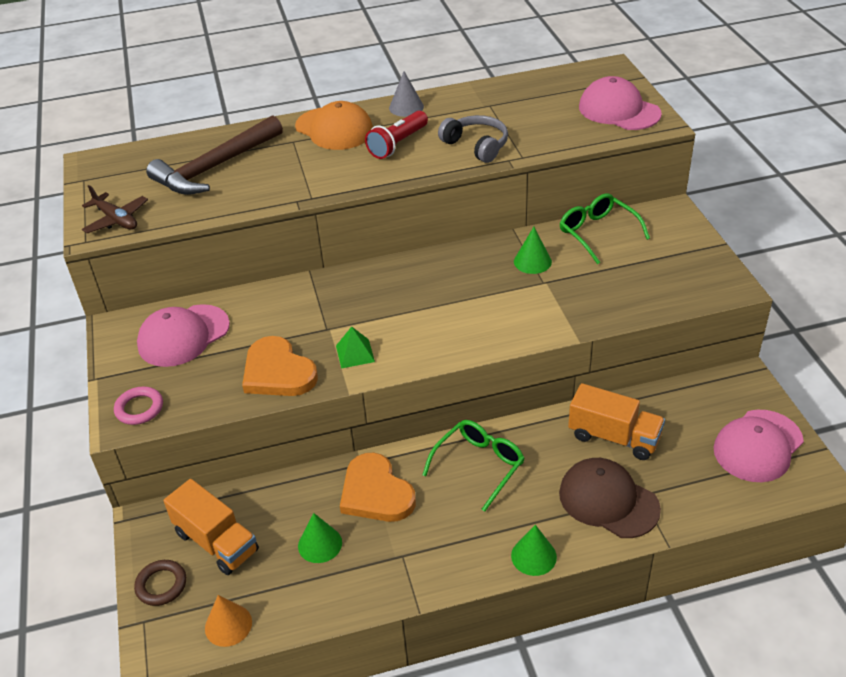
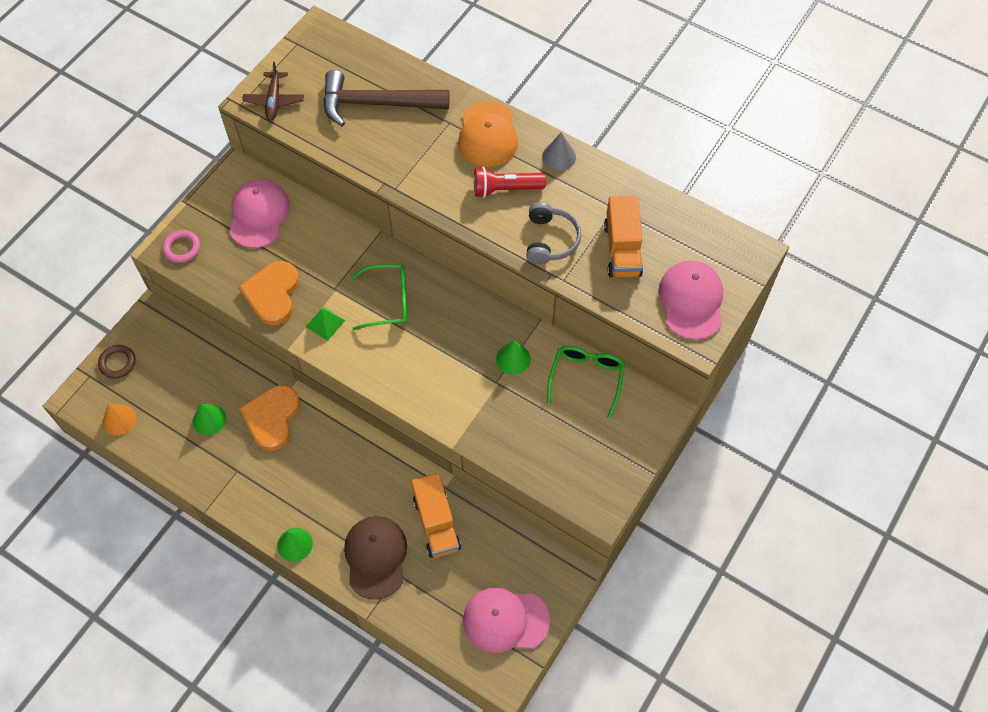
camera: 45 degrees right, 20 degrees up
pink cap [137,304,230,367] -> pink cap turned 90 degrees clockwise [229,179,290,248]
orange truck [163,479,259,575] -> orange truck moved to [604,196,643,277]
green glasses [422,420,525,511] -> green glasses moved to [351,264,408,331]

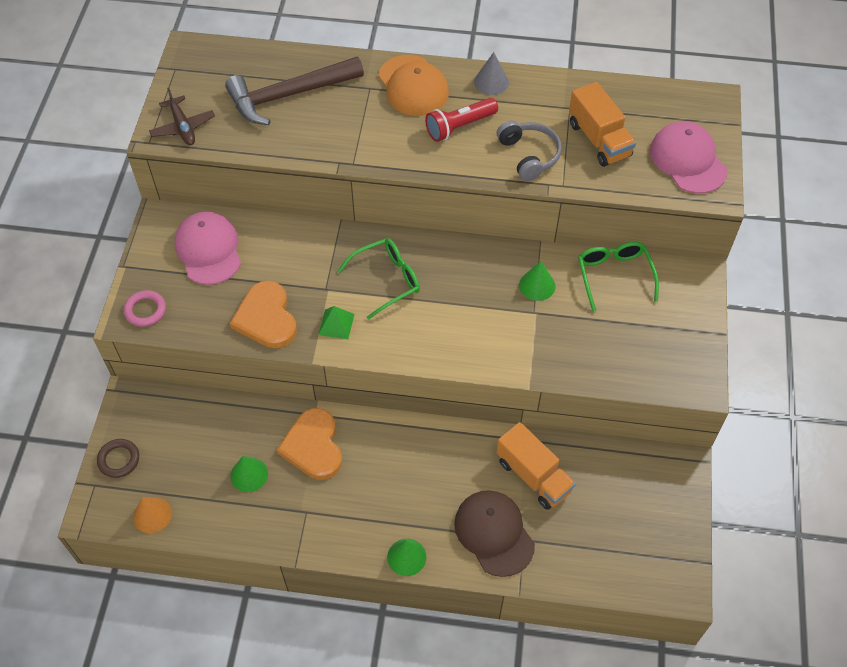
camera: 25 degrees left, 5 degrees down
pink cap [463,587,550,653] -> none

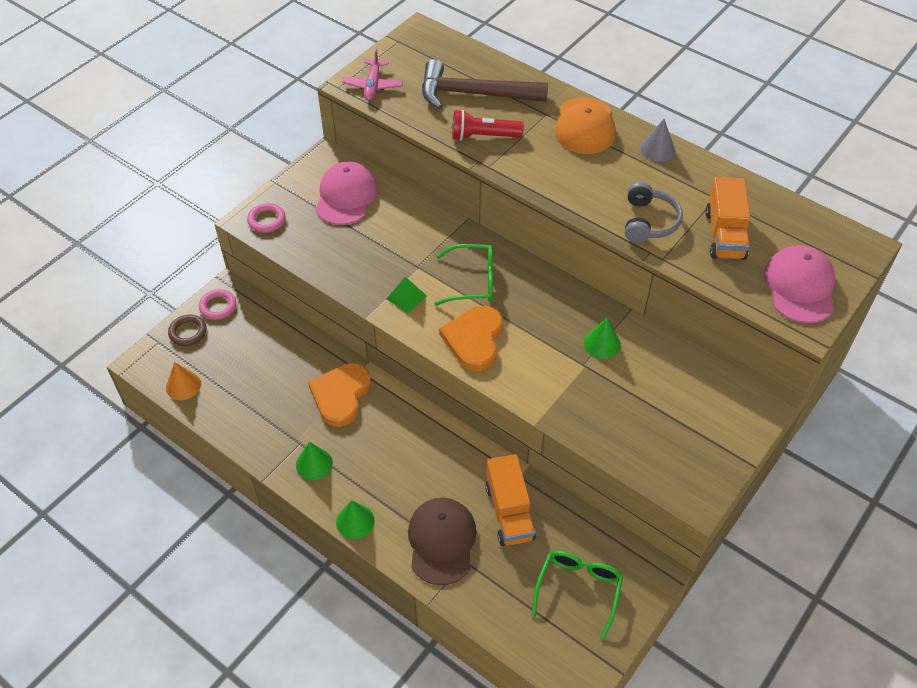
camera: 30 degrees right, 5 degrees down
brown plane [149,88,215,145] -> pink plane [342,49,403,101]
orange heart [230,281,297,348] -> orange heart moved to [439,306,503,371]
green cone [230,456,268,492] -> green cone moved to [296,442,333,480]
red flashlight [425,98,498,142] -> red flashlight moved to [452,110,524,141]
green glasses [578,241,659,312] -> green glasses moved to [531,551,623,640]
none -> pink ring [199,289,236,320]

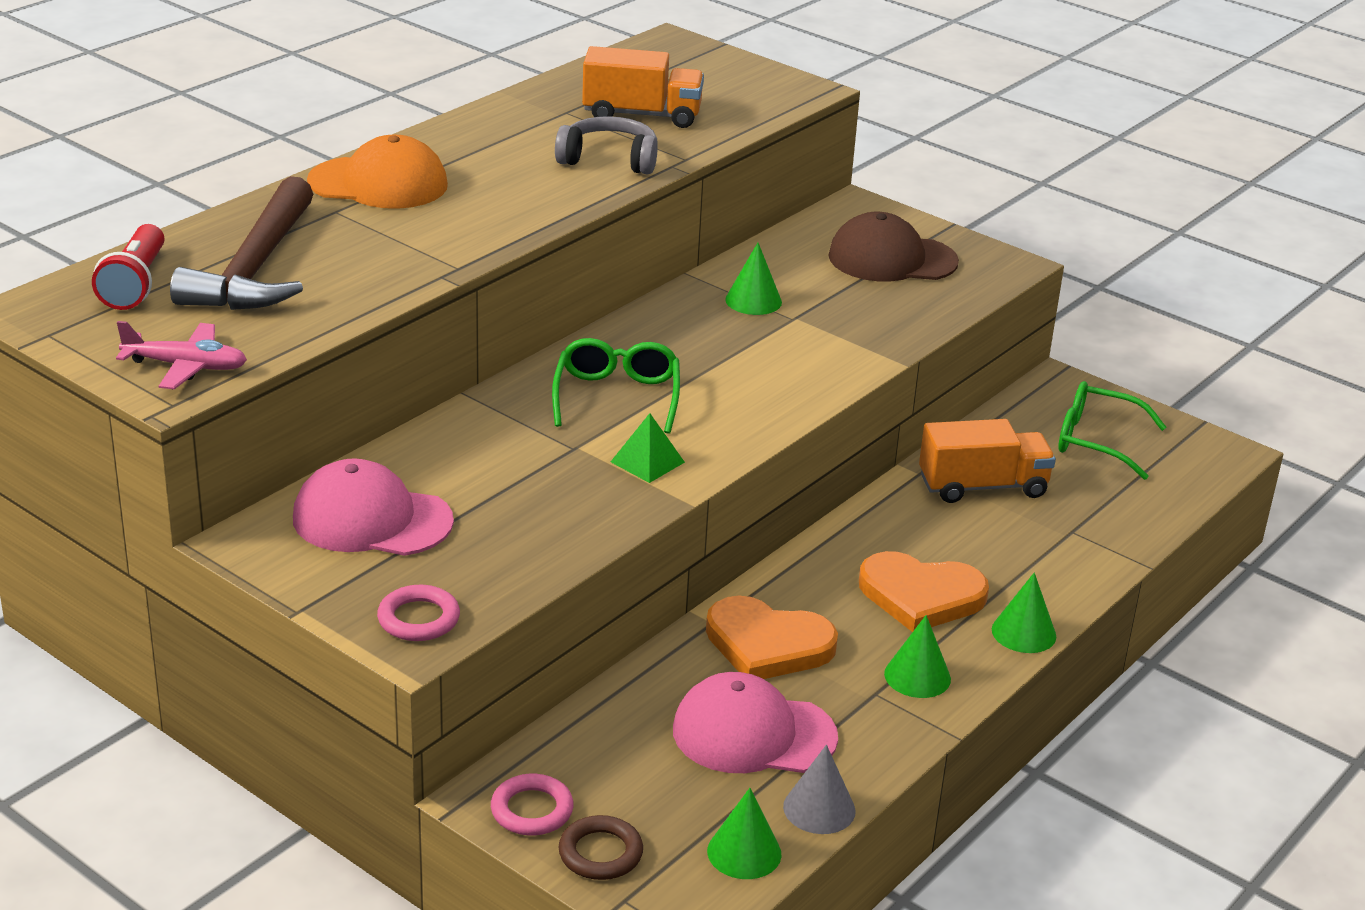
camera: 90 degrees left, 20 degrees down
orange cone [166,362,201,400] -> green cone [707,788,782,879]
brown cap [408,498,477,585] -> brown cap moved to [828,212,959,281]
orange heart [439,306,503,371] -> orange heart moved to [859,551,989,632]
red flashlight [452,110,524,141] -> red flashlight moved to [92,224,165,310]
grey cone [640,119,675,162] -> grey cone moved to [783,745,856,834]
pink cap [764,245,835,323] -> pink cap moved to [673,672,838,773]

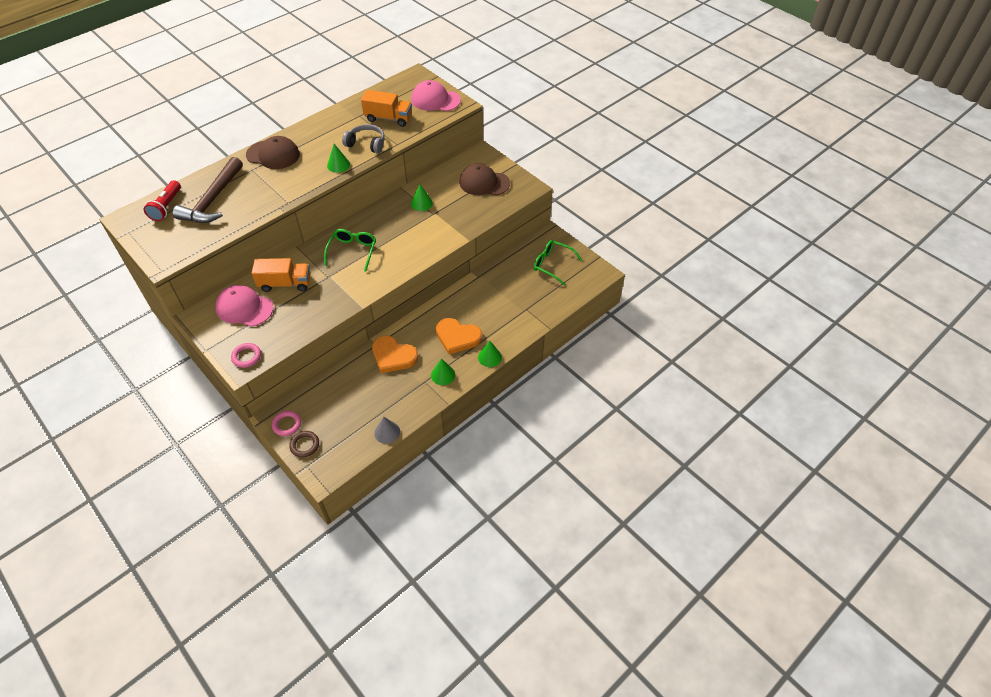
camera: 10 degrees right, 20 degrees up
pink plane [116,321,247,389] -> none
orange cap [307,135,448,209] -> brown cap [246,136,300,169]
green pyramid [611,413,685,483] -> none
pink cap [673,672,838,773] -> pink cap moved to [411,80,461,111]
green cone [707,788,782,879] -> green cone moved to [327,144,350,173]
orange truck [919,419,1056,503] -> orange truck moved to [252,258,311,292]

